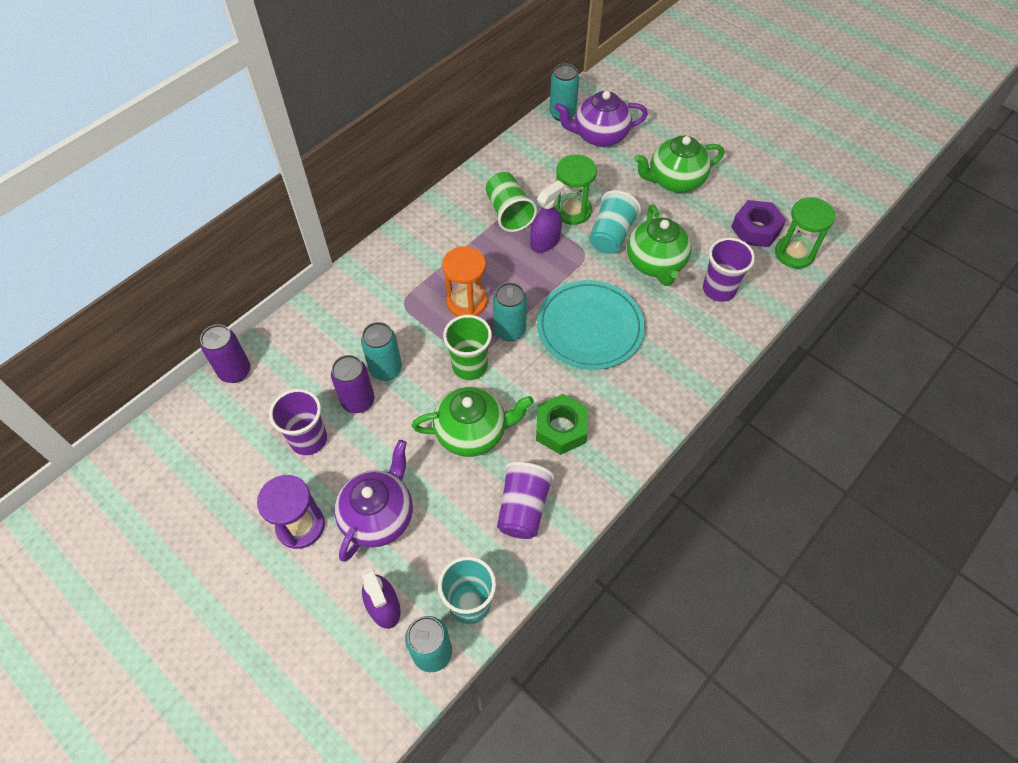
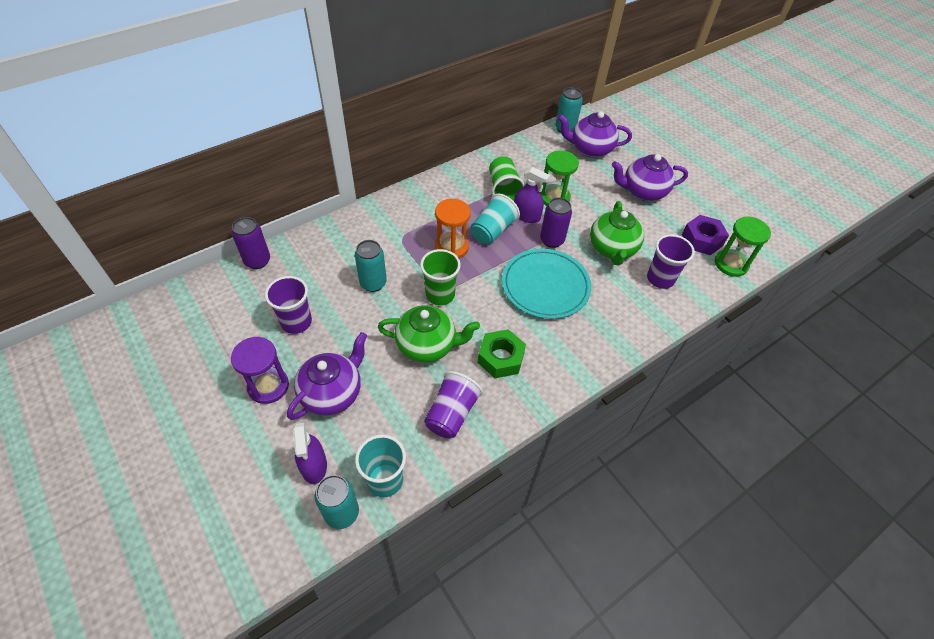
camera: 10 degrees right, 5 degrees down
purple can [331,355,374,413] -> purple can moved to [540,197,572,248]
turquoise can [493,282,527,341] -> none
purple spray bottle [530,180,564,253] -> purple spray bottle turned 60 degrees clockwise [514,167,550,223]
turquoise cup [589,190,641,254] -> turquoise cup moved to [470,193,520,245]
green teapot [634,136,724,193] -> purple teapot [612,154,688,201]

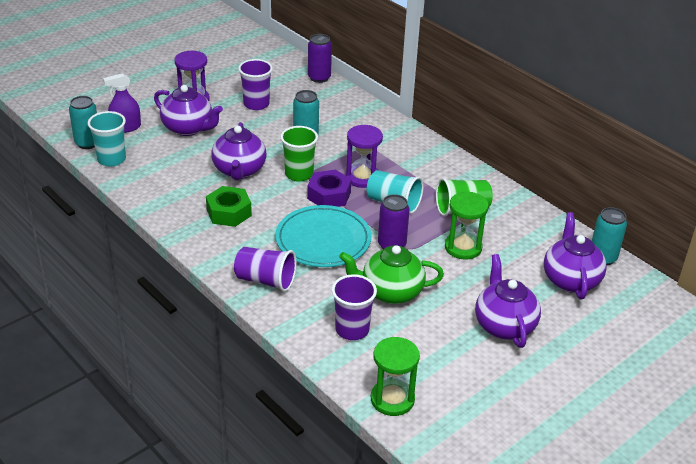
camera: 85 degrees right, 15 degrees down
green teapot [377,305,480,362] -> purple teapot [211,122,267,180]
purple cup [424,371,483,439] -> purple cup moved to [234,247,297,292]
orange hourglass [435,199,471,258] -> purple hourglass [346,125,383,188]
purple spray bottle [514,167,550,223] -> none
purple nut [682,215,729,255] -> purple nut moved to [307,170,351,207]

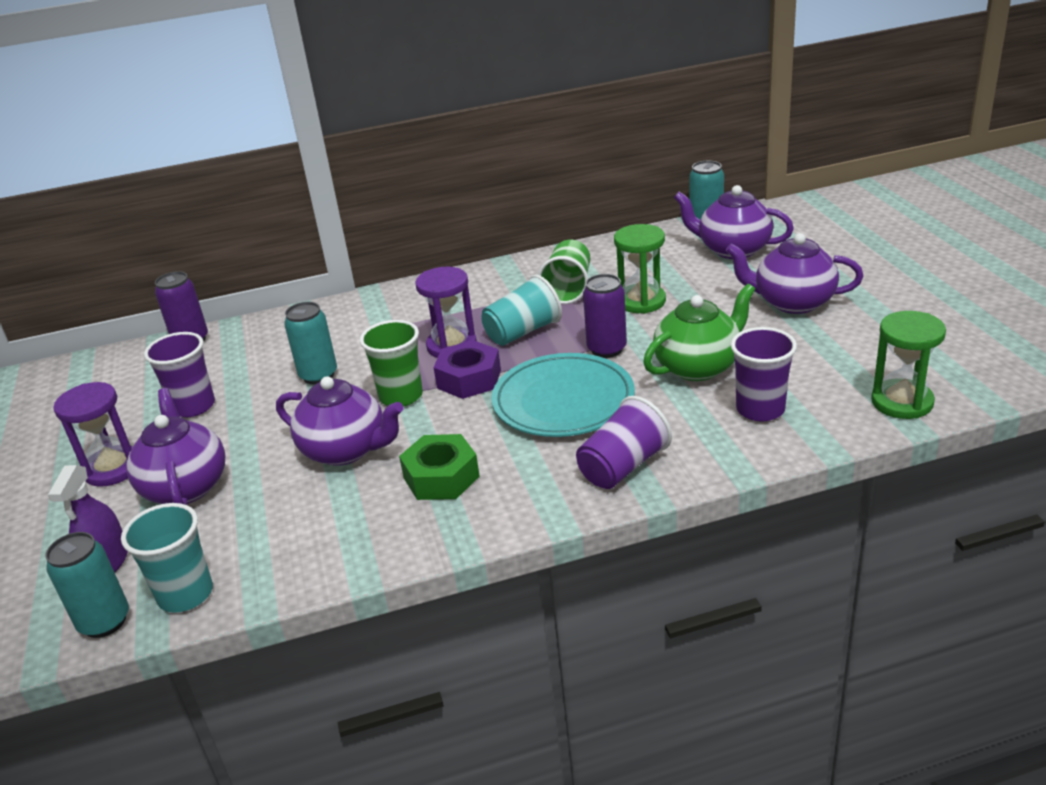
camera: 60 degrees left, 5 degrees down
purple teapot [154,85,223,136] -> purple teapot turned 75 degrees counterclockwise [126,388,225,505]
green teapot [339,245,444,304] -> green teapot turned 150 degrees counterclockwise [643,284,755,381]

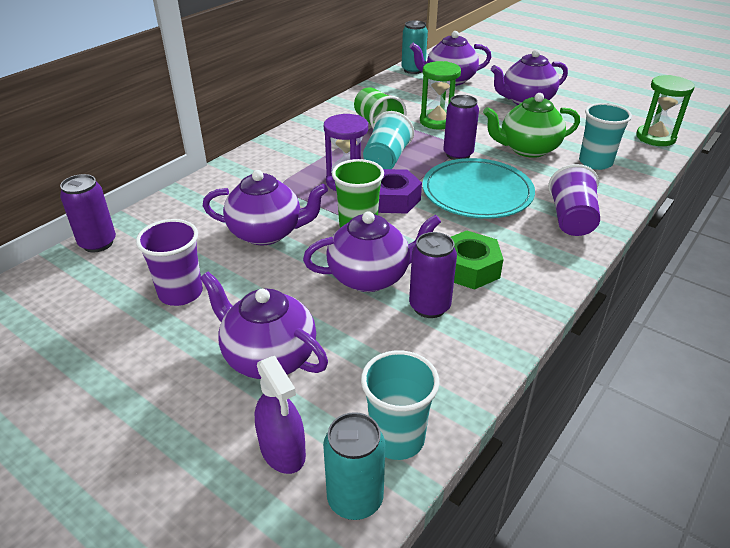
camera: 40 degrees left, 5 degrees up
purple hourglass [54,382,133,487] -> none
turquoise can [284,302,337,384] -> purple teapot [203,170,328,245]
green teapot [643,284,755,381] -> green teapot turned 120 degrees counterclockwise [483,93,580,158]
purple cup [731,327,797,422] -> turquoise cup [579,103,632,170]
none -> purple can [409,232,457,318]

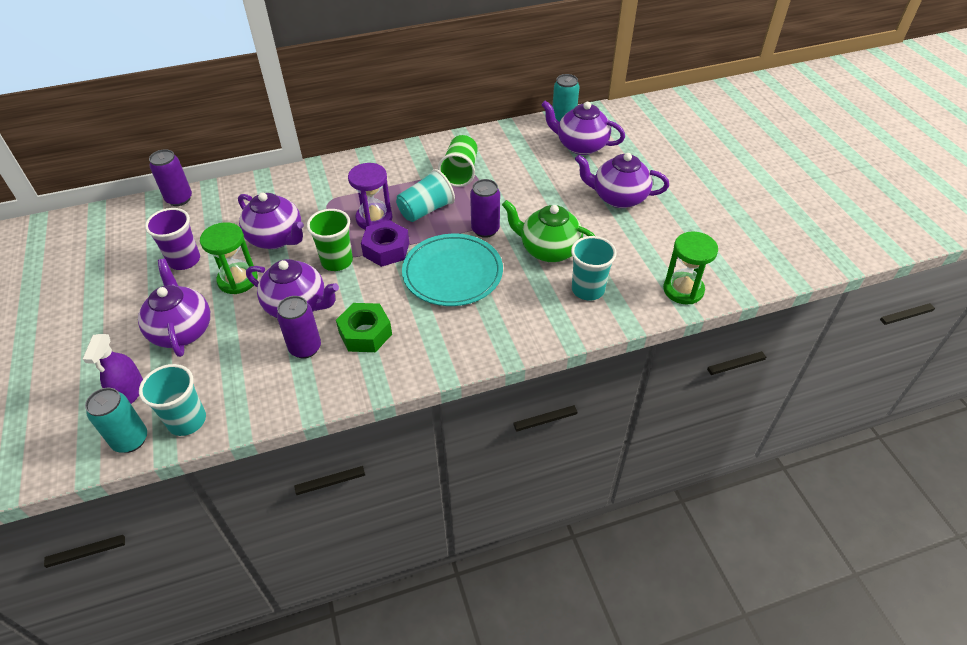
camera: 35 degrees right, 10 degrees up
green hourglass [420,61,461,129] -> green hourglass moved to [200,222,258,294]
purple cup [548,164,600,236] -> none

